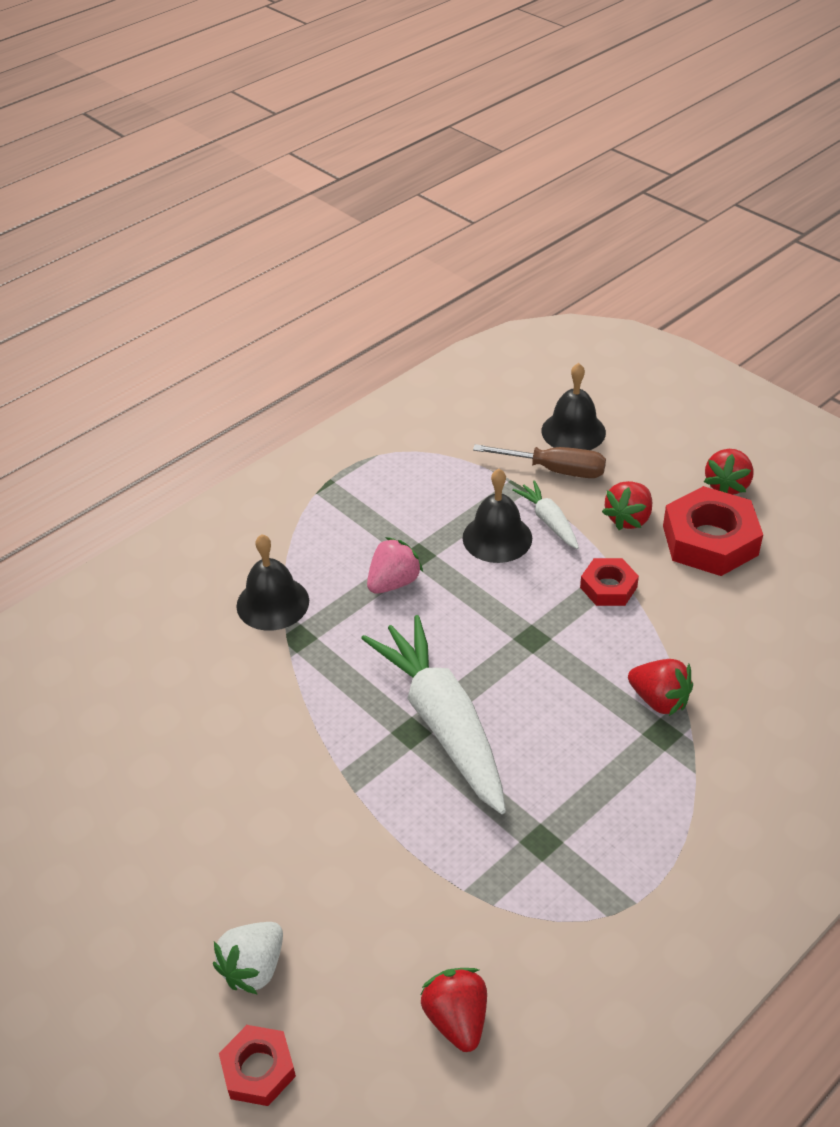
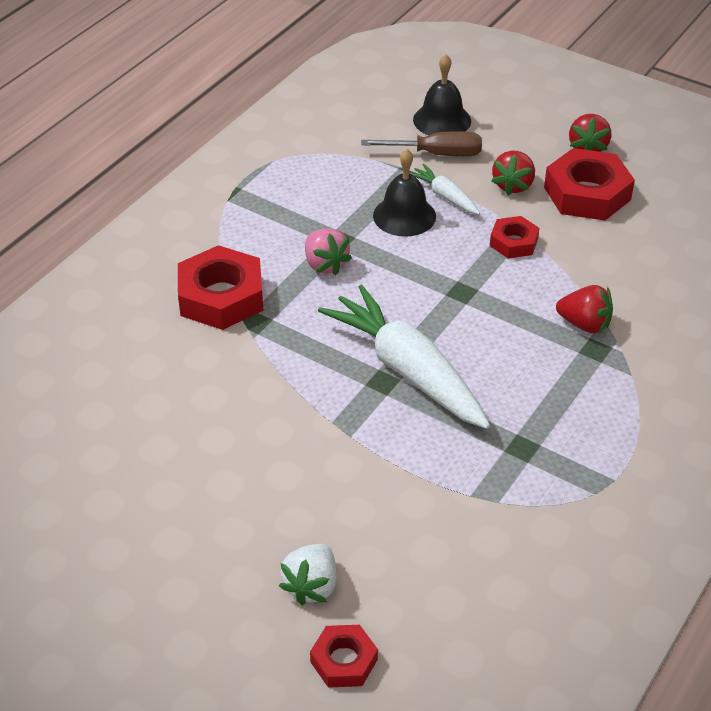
camera: 15 degrees left, 0 degrees up
black bell [236,534,309,631] -> red nut [178,245,263,330]
pink strawberry [367,537,423,594] -> pink strawberry turned 120 degrees clockwise [305,228,352,275]
red strawberry [420,968,487,1052] -> none

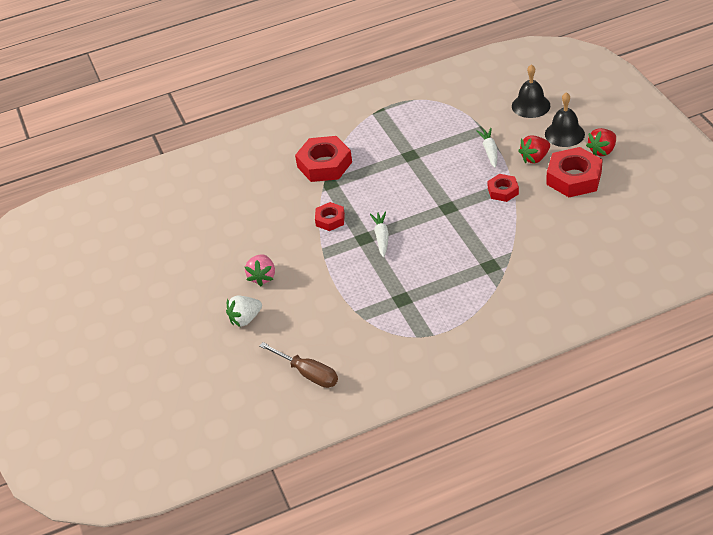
camera: 40 degrees right, 0 degrees up
pink strawberry [305,228,352,275] -> pink strawberry moved to [245,254,275,286]
red nut [310,625,378,688] -> red nut moved to [315,202,345,231]
white carrot [318,285,490,429] -> white carrot [370,211,389,257], size x0.47
brown screwdriver [361,131,482,156] -> brown screwdriver moved to [259,342,338,388]
black bell [373,149,436,237] -> black bell moved to [545,92,585,147]
red strawberry [556,285,613,333] -> none

